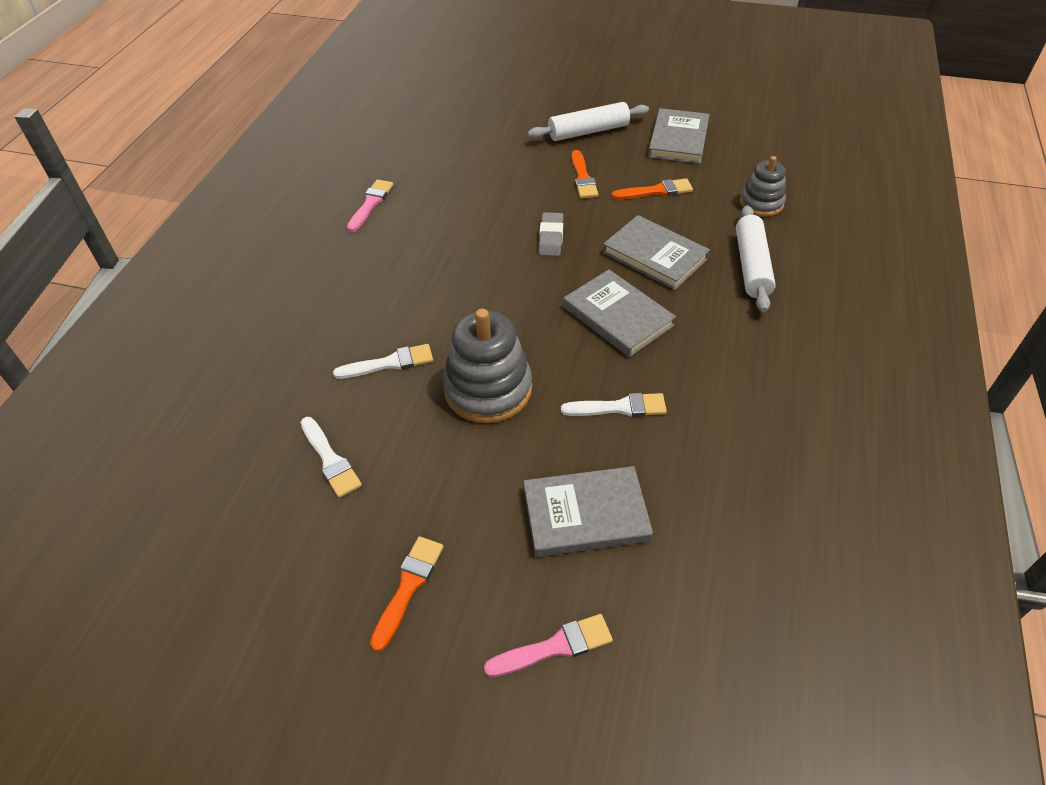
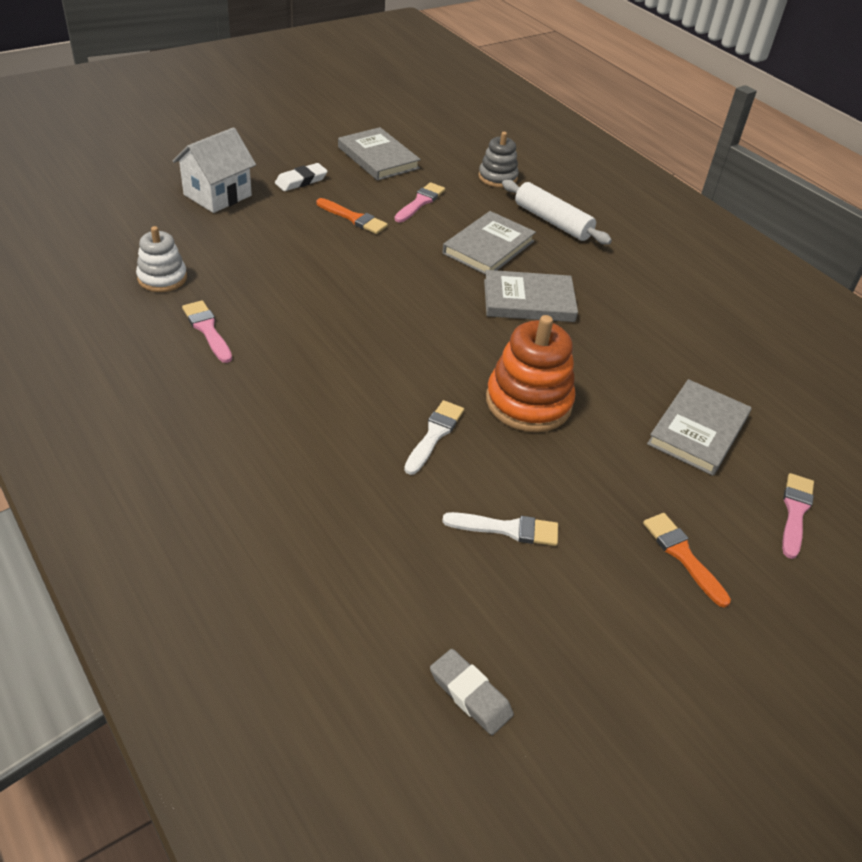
camera: 55 degrees left, 5 degrees down
grey stacking toy [443,309,532,423] -> orange stacking toy [486,315,575,432]
white rolling pin [528,102,649,141] -> white eraser [275,163,328,191]
grey eraser [538,212,564,256] -> grey eraser moved to [430,649,514,735]
white brush [561,393,667,417] -> none
grey book [603,215,710,290] -> grey book turned 45 degrees counterclockwise [442,211,536,275]
orange brush [612,178,693,200] -> pink brush [394,182,445,222]
none -> white stacking toy [136,226,187,292]
none -> white house [173,127,256,213]

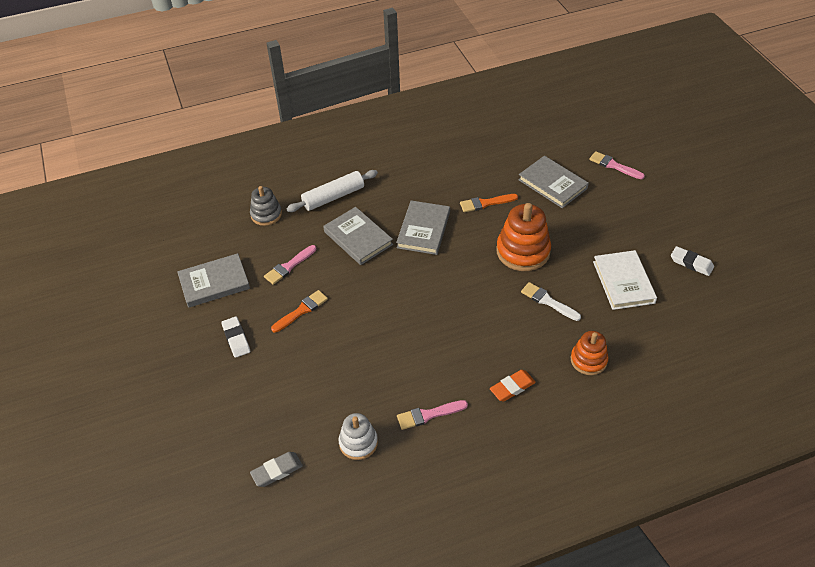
camera: 70 degrees left, 5 degrees up
white house [173,127,256,213] -> none
pink brush [394,182,445,222] -> pink brush turned 90 degrees counterclockwise [264,245,316,285]
grey eraser [430,649,514,735] -> grey eraser moved to [250,452,303,487]
white brush [442,512,558,546] -> white book [593,250,657,310]
orange brush [643,513,731,608] -> orange brush moved to [460,194,518,212]
none -> orange eraser [490,370,536,402]
none -> orange stacking toy [571,331,608,375]
none -> white eraser [671,246,714,276]

